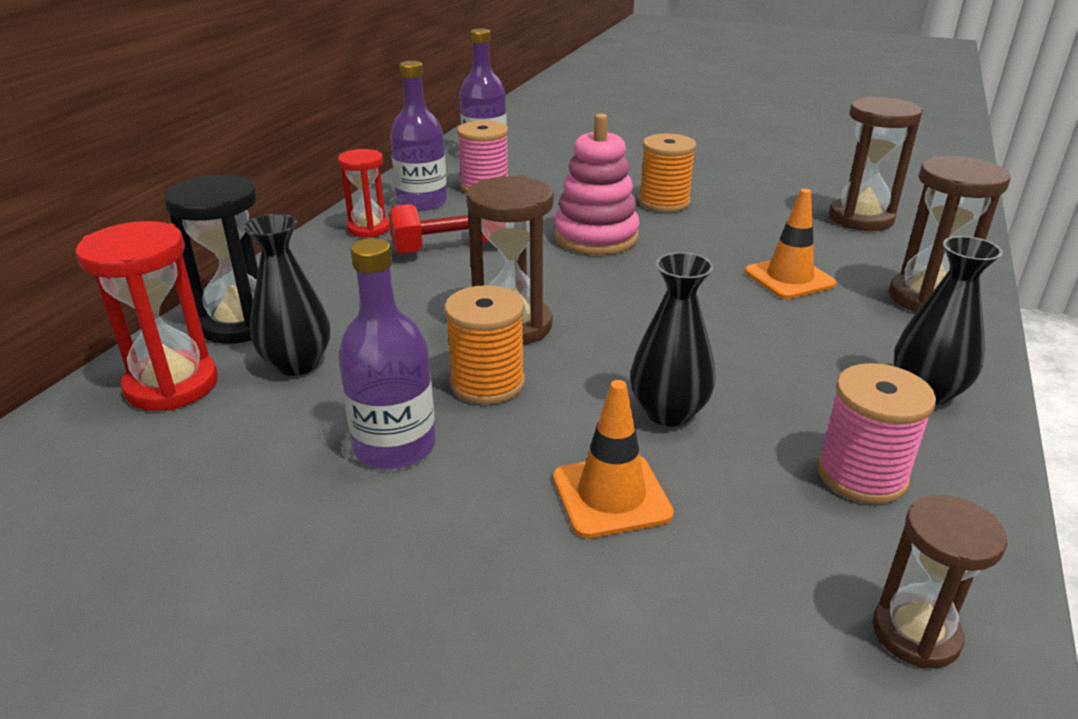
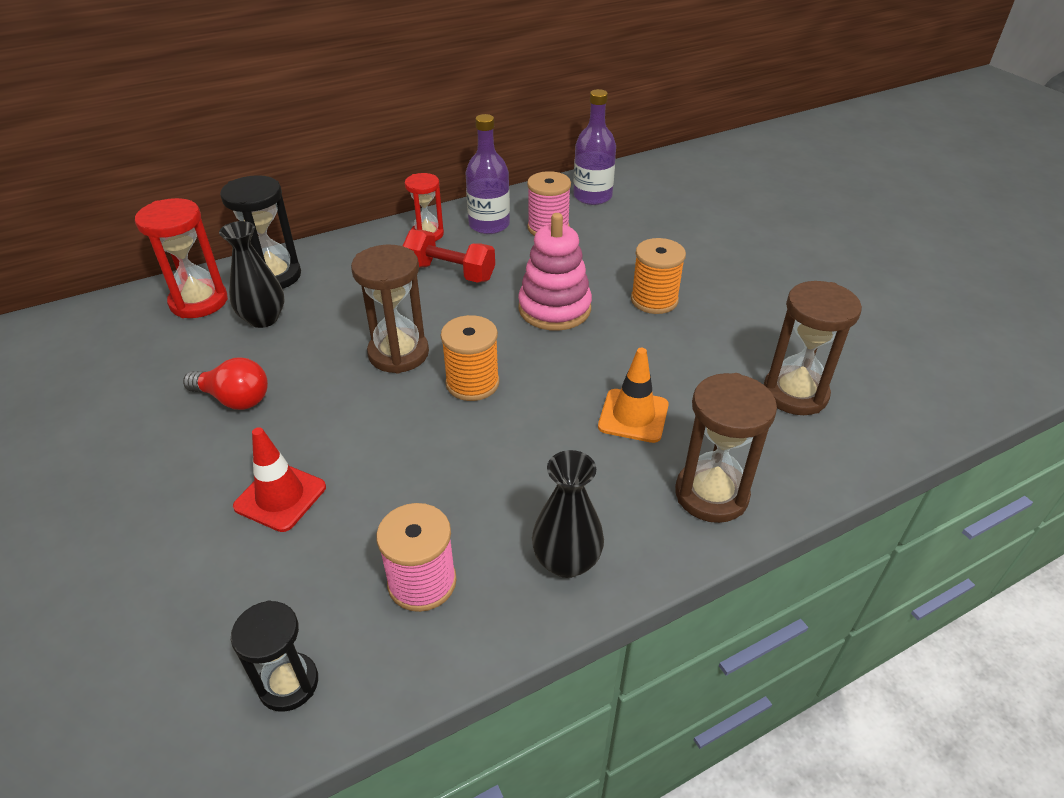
camera: 40 degrees right, 10 degrees up
purple bottle [338,238,436,469] -> red light bulb [183,357,268,410]
orange spool [444,285,525,405] -> orange spool moved to [441,315,499,401]
orange traffic cone [553,380,674,538] -> red traffic cone [233,427,326,532]
black vase [630,252,716,427] -> none
brown hourglass [873,495,1007,668] -> black hourglass [231,600,318,712]

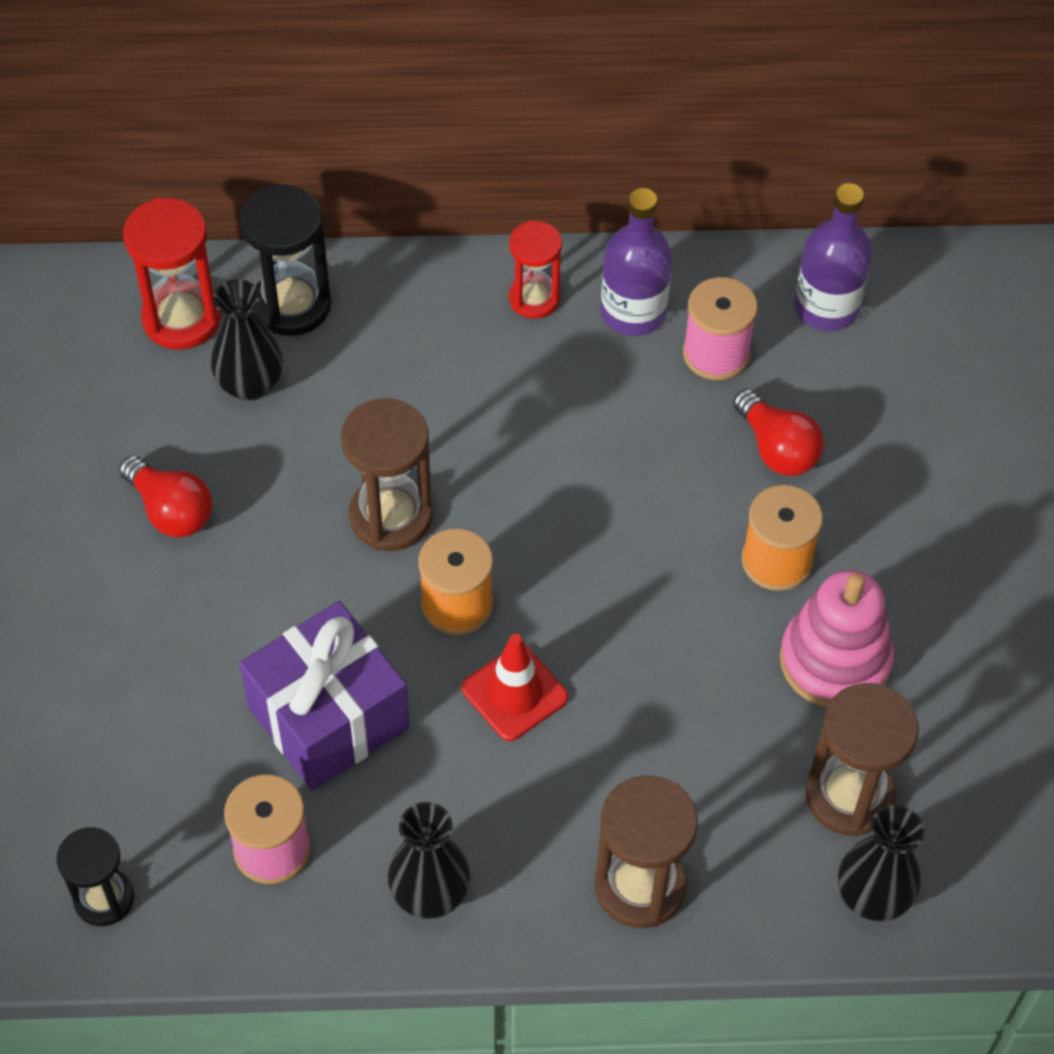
camera: 25 degrees right, 15 degrees up
red traffic cone [233,427,326,532] -> red traffic cone moved to [462,634,568,741]
red dumbbell [403,229,495,283] -> none
pink stacking toy [518,213,592,331] -> pink stacking toy moved to [780,570,894,708]
orange traffic cone [598,348,669,443] -> none
none -> purple gift [239,601,410,791]
none -> red light bulb [733,389,824,476]
none -> black vase [838,805,924,921]

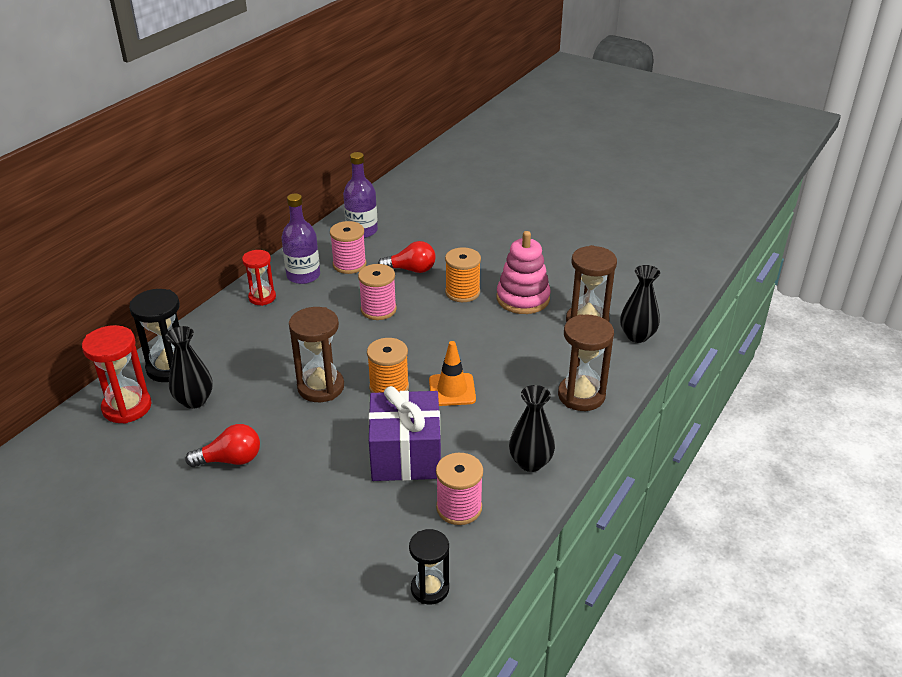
camera: 55 degrees left, 20 degrees down
red traffic cone [462,634,568,741] -> orange traffic cone [429,341,476,406]
none -> pink spool [358,264,397,320]

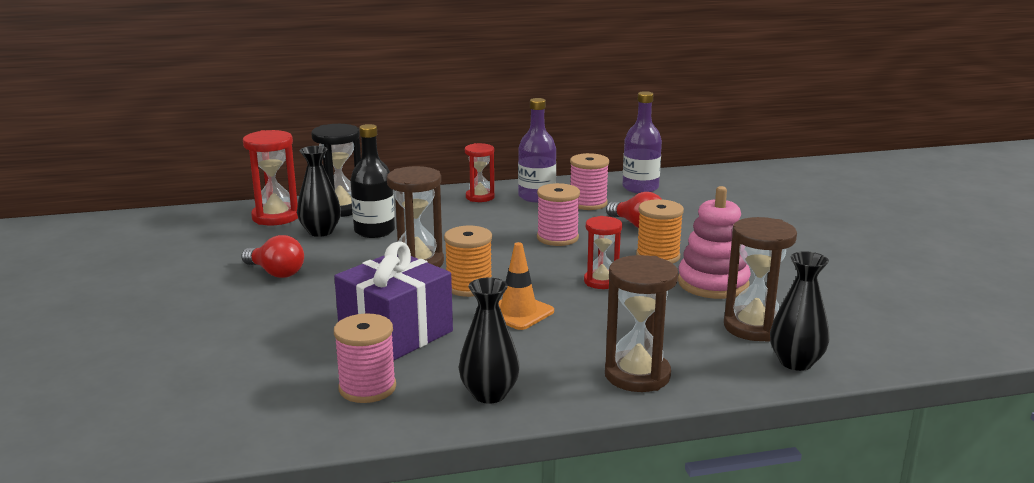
camera: 45 degrees right, 15 degrees down
black hourglass [409,529,449,605] -> none
none -> black bottle [350,124,395,238]
none -> red hourglass [584,216,622,289]

